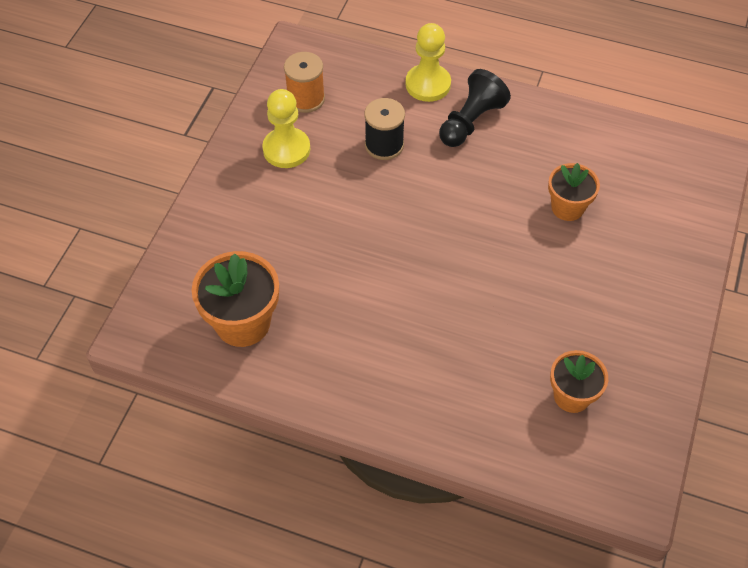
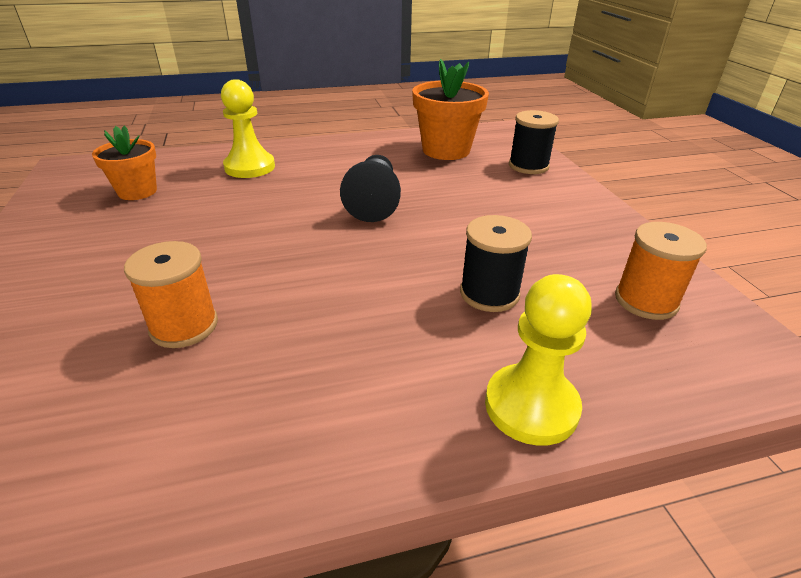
camera: 145 degrees right, 20 degrees down
yellow pawn [262,89,310,168] -> yellow pawn moved to [221,79,275,178]
black pawn [439,69,511,147] -> black pawn moved to [340,155,401,222]
orange flower pot [548,163,600,221] -> orange spool [124,241,218,348]
none -> black spool [509,110,559,174]

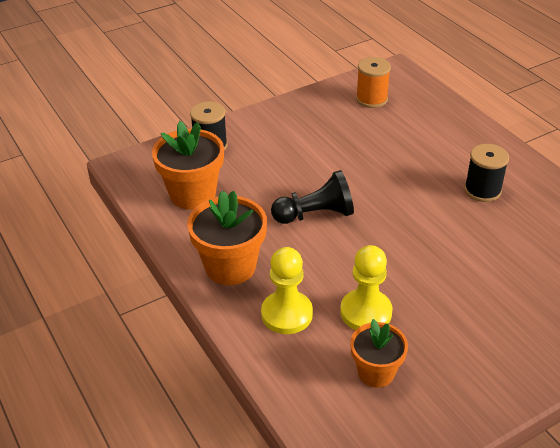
camera: 105 degrees left, 5 degrees up
orange spool [124,241,218,348] -> none
black spool [460,215,532,312] -> black spool moved to [464,144,509,202]
yellow pawn [485,274,592,446] -> yellow pawn moved to [340,245,392,330]
none -> orange flower pot [187,191,267,285]

